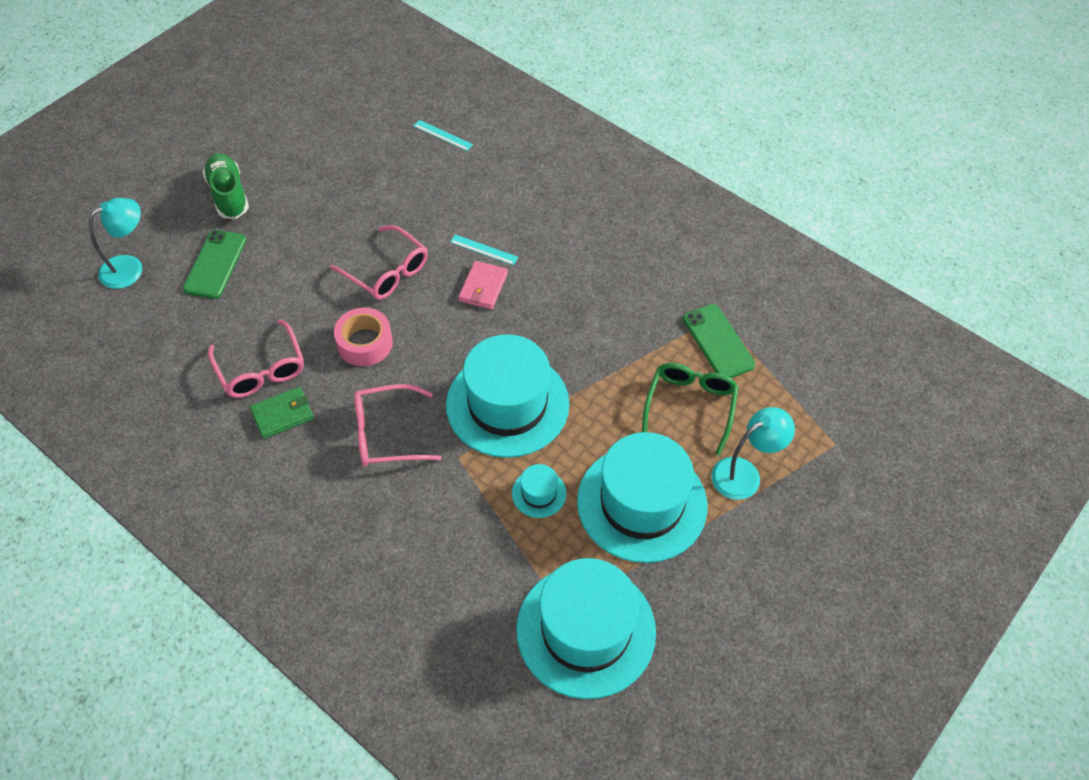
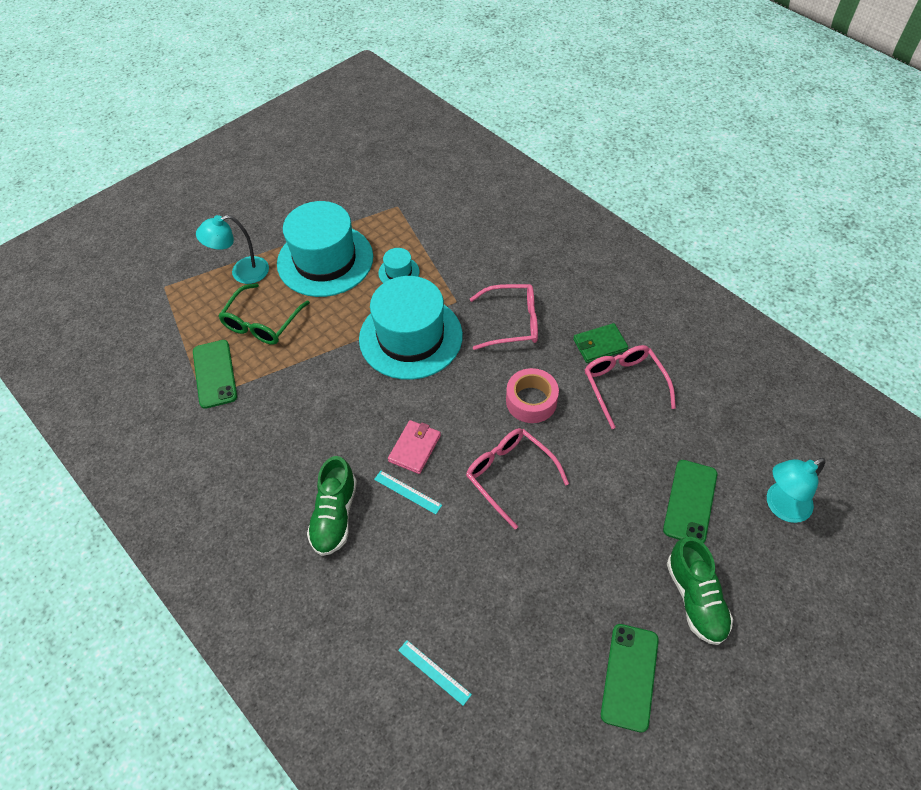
camera: 170 degrees left, 0 degrees up
turquoise hat [516,558,656,699] -> none
none -> green shoe [307,456,357,556]
none -> green phone [601,624,659,733]

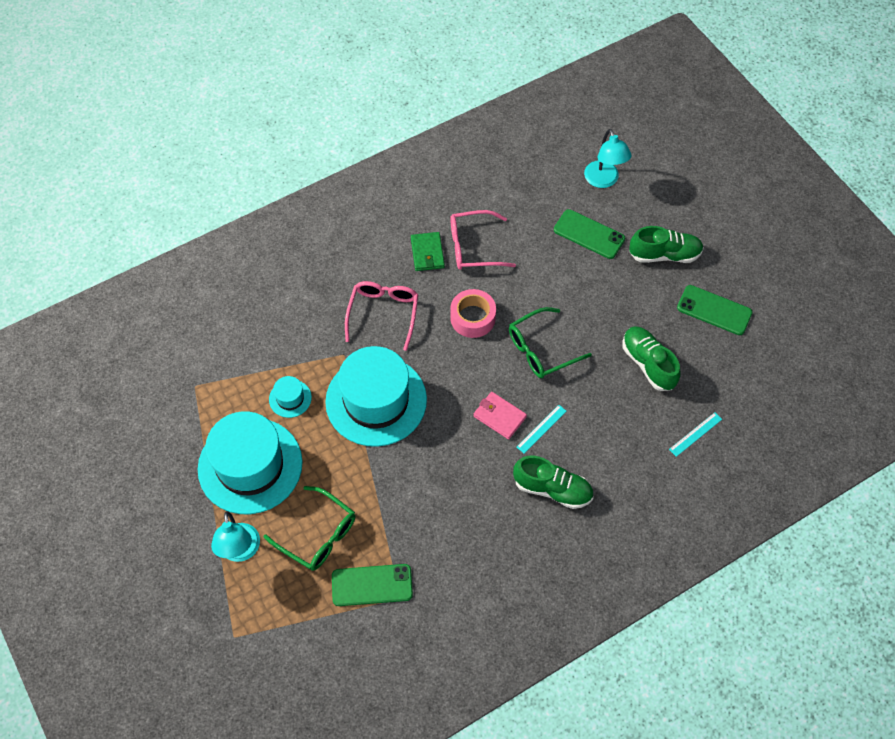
camera: 80 degrees left, 5 degrees up
pink glasses [466,428,569,529] -> green glasses [509,307,592,378]
none -> green shoe [622,326,681,391]

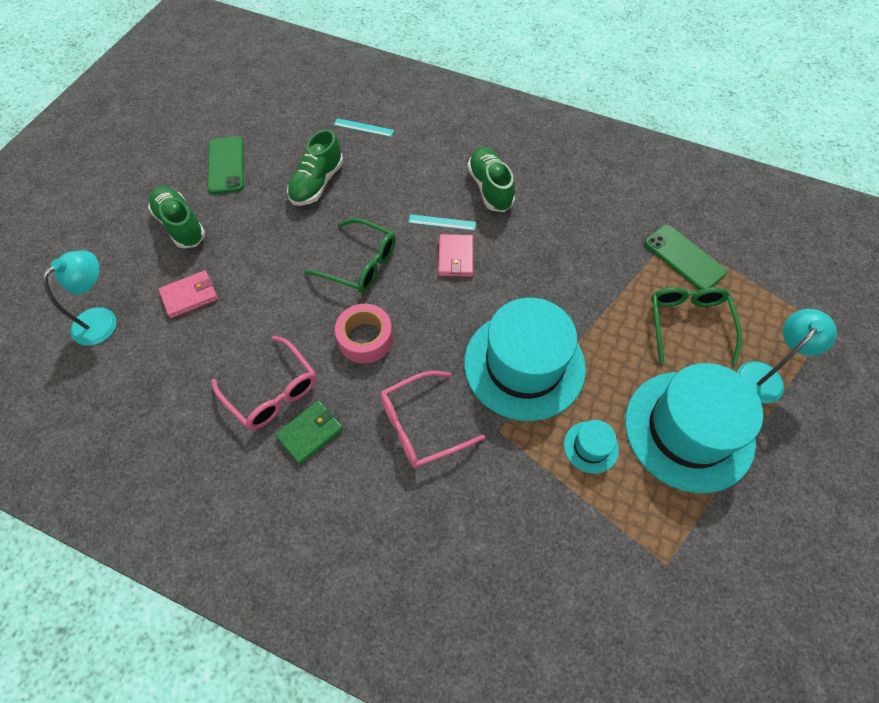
camera: 125 degrees left, 0 degrees up
green phone [554,209,625,259] -> pink wallet [159,271,218,318]

